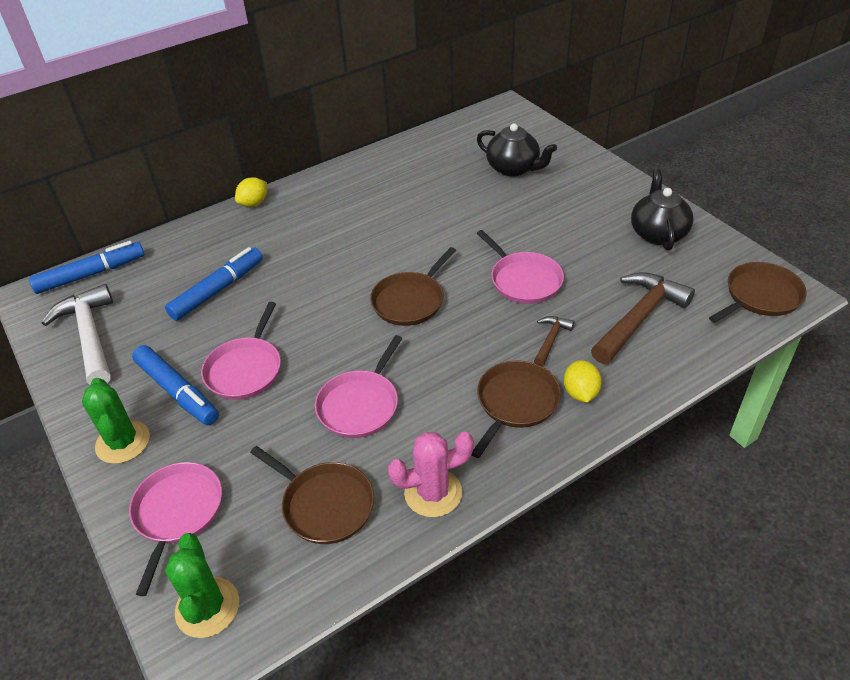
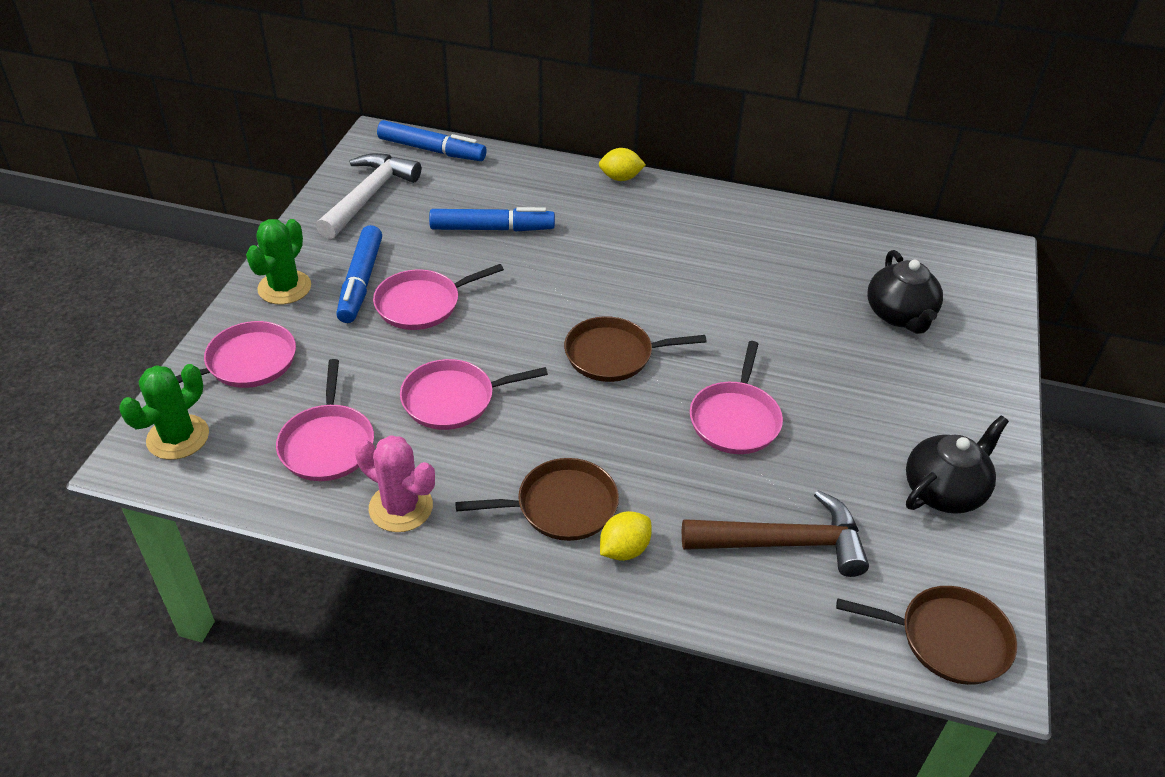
camera: 45 degrees right, 0 degrees up
brown pan [250,446,374,544] -> pink pan [276,359,374,481]
brown hammer [534,316,574,366] -> none

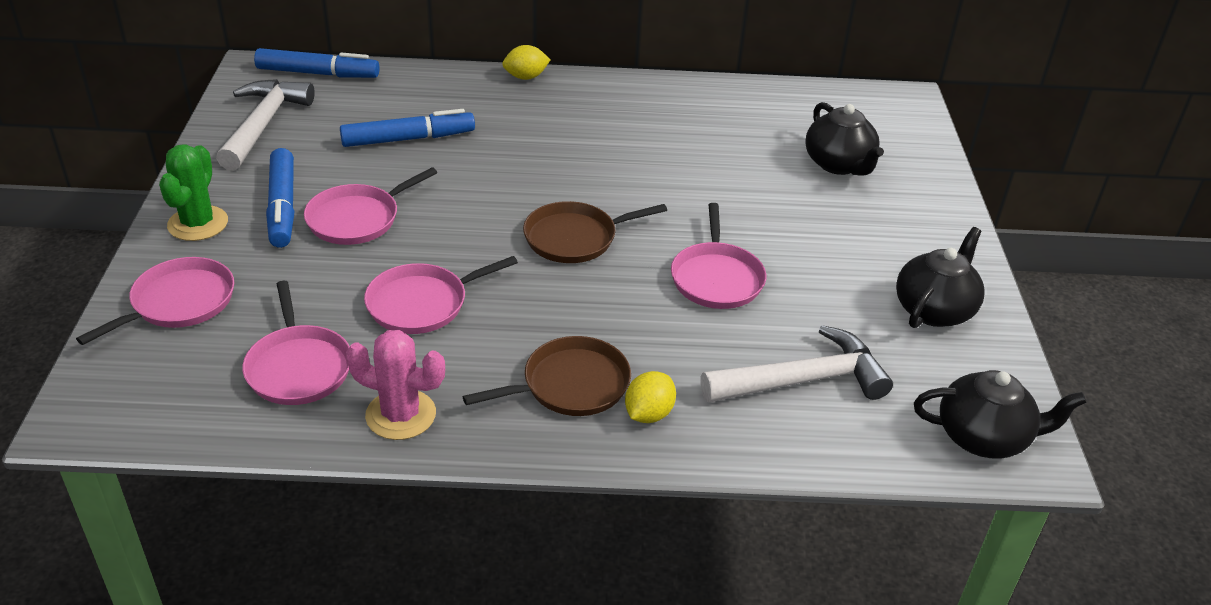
camera: 15 degrees left, 5 degrees down
green cactus [119,364,209,460] -> none
brown hammer [682,490,869,577] -> white hammer [701,325,893,403]
brown pan [836,586,1017,685] -> black teapot [914,370,1086,459]

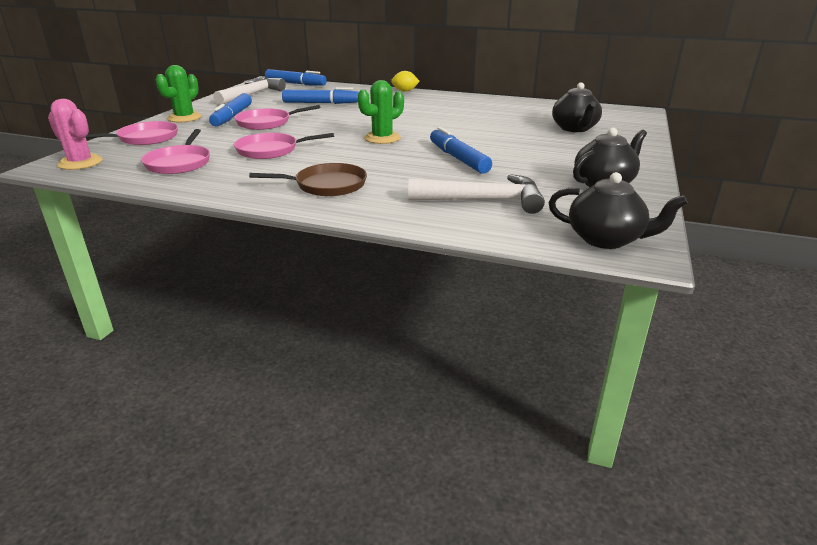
camera: 20 degrees right, 10 degrees down
pink cactus [346,330,445,440] -> pink cactus moved to [48,99,103,170]
brown pan [523,201,667,263] -> green cactus [358,80,404,144]
yellow lemon [625,371,676,423] -> none
pink pan [671,203,766,309] -> blue marker [430,127,492,174]

